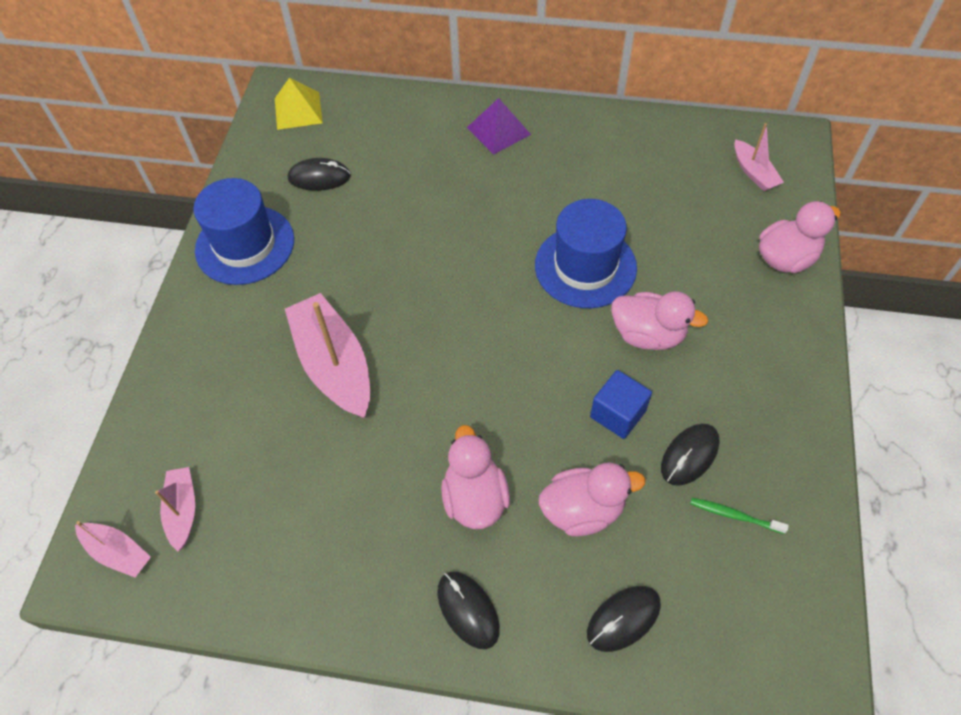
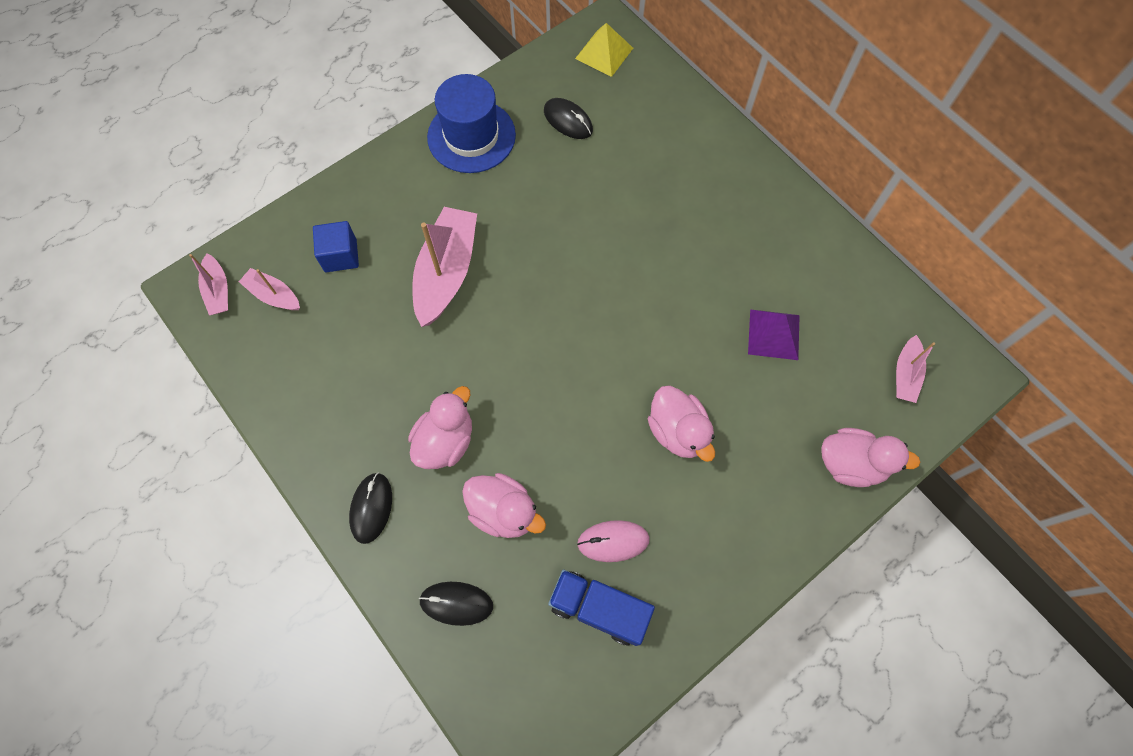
camera: 40 degrees right, 10 degrees up
pink boat [155,467,195,551] -> pink boat turned 90 degrees counterclockwise [239,268,300,310]
purple pyramid [467,98,531,155] -> purple pyramid moved to [748,309,800,360]
blue hat [535,199,637,308] -> none
blue cube [590,370,652,439] -> blue cube moved to [313,221,359,272]
black mouse [661,424,720,486] -> pink mouse [577,520,650,562]
green toothbrush [690,498,789,534] -> blue truck [548,569,655,646]

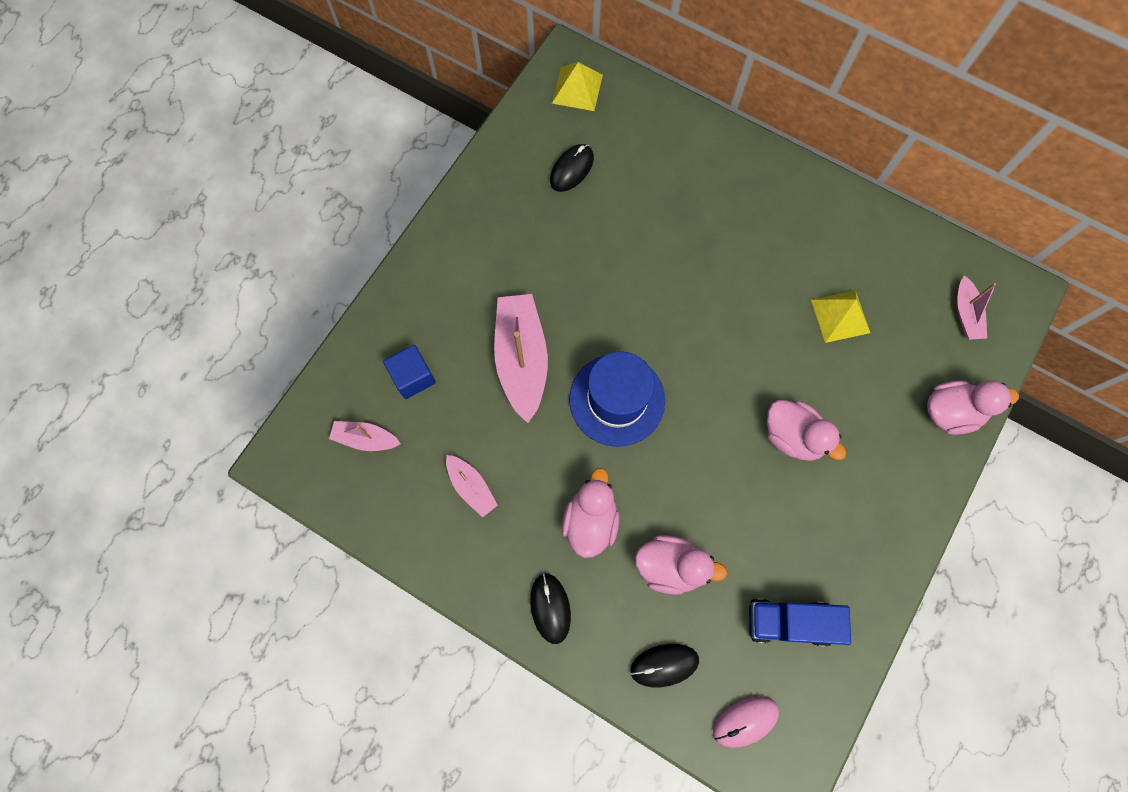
camera: 20 degrees left, 5 degrees up
pink boat [189,253,228,315] -> pink boat moved to [446,455,498,518]
blue hat [427,74,516,173] -> blue hat moved to [569,351,665,447]
black mouse [544,98,593,139] -> black mouse turned 75 degrees counterclockwise [550,144,594,192]
pink mouse [577,520,650,562] -> pink mouse moved to [713,696,779,748]
purple pyramid [748,309,800,360] -> yellow pyramid [811,290,870,343]

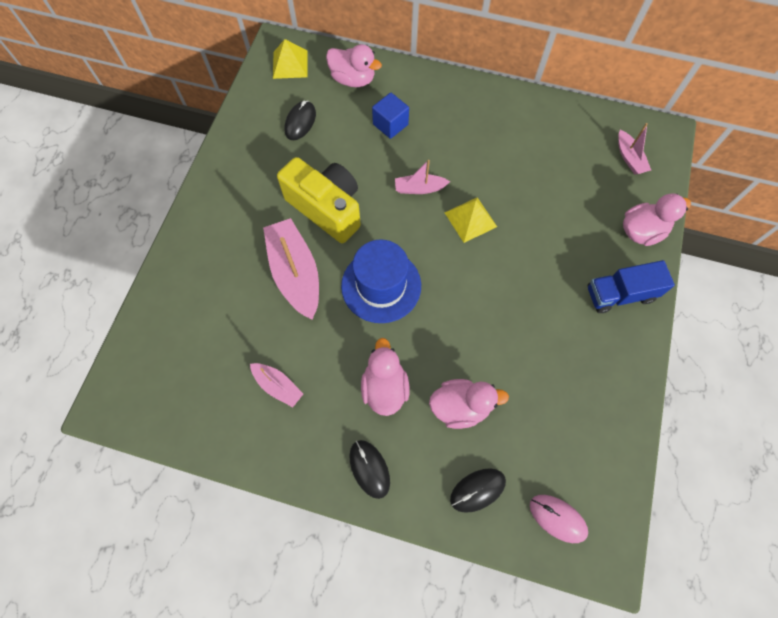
camera: 15 degrees left, 5 degrees down
pink boat [329,421,401,451] -> pink boat moved to [395,160,450,194]
blue cube [383,345,436,399] -> blue cube moved to [372,92,409,139]
pink mouse [713,696,779,748] -> pink mouse turned 75 degrees clockwise [530,495,588,543]
blue truck [749,599,851,646] -> blue truck moved to [588,260,675,313]
pink duck [767,400,847,461] -> pink duck moved to [326,44,382,87]
yellow pyramid [811,290,870,343] -> yellow pyramid moved to [444,197,497,243]
none -> yellow camera [277,157,361,243]

